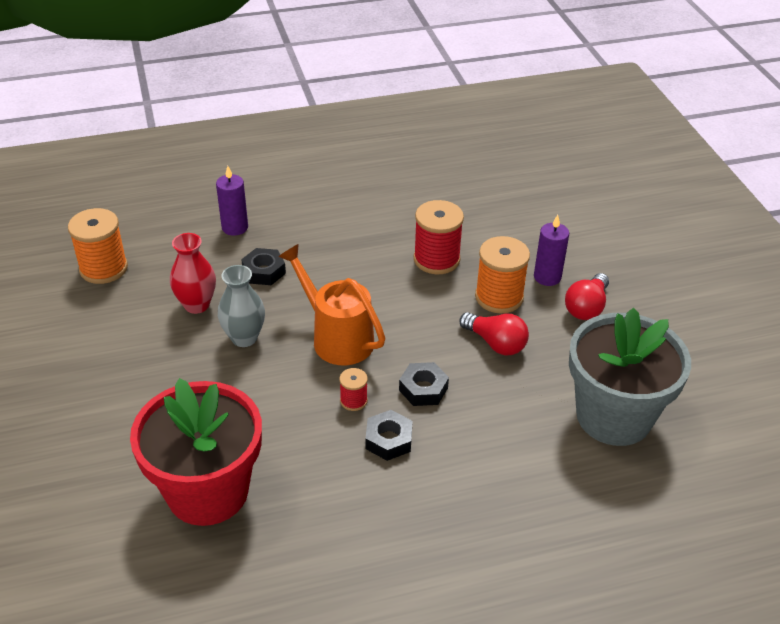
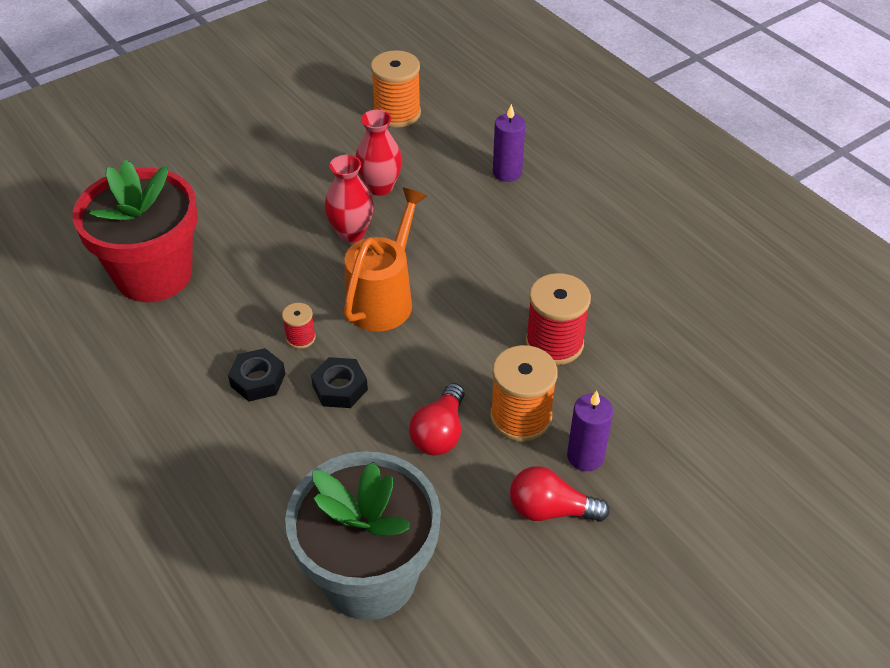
camera: 70 degrees right, 5 degrees up
grey vase [218,265,265,347] -> red vase [324,155,374,243]
black nut [241,248,286,285] -> none

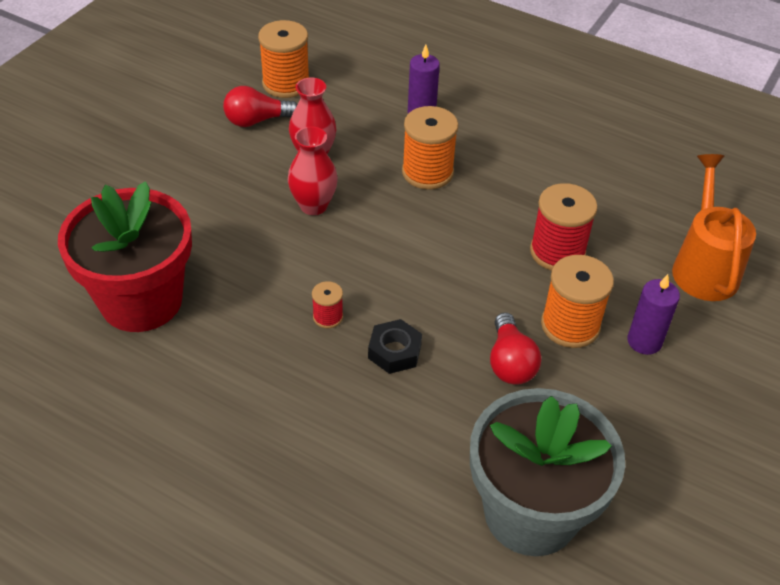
camera: 25 degrees left, 0 degrees up
black nut [228,348,285,401] -> none
orange watering can [344,188,427,332] -> orange watering can moved to [672,154,756,301]
red light bulb [510,466,610,522] -> red light bulb moved to [223,86,297,127]
none -> orange spool [402,106,458,190]

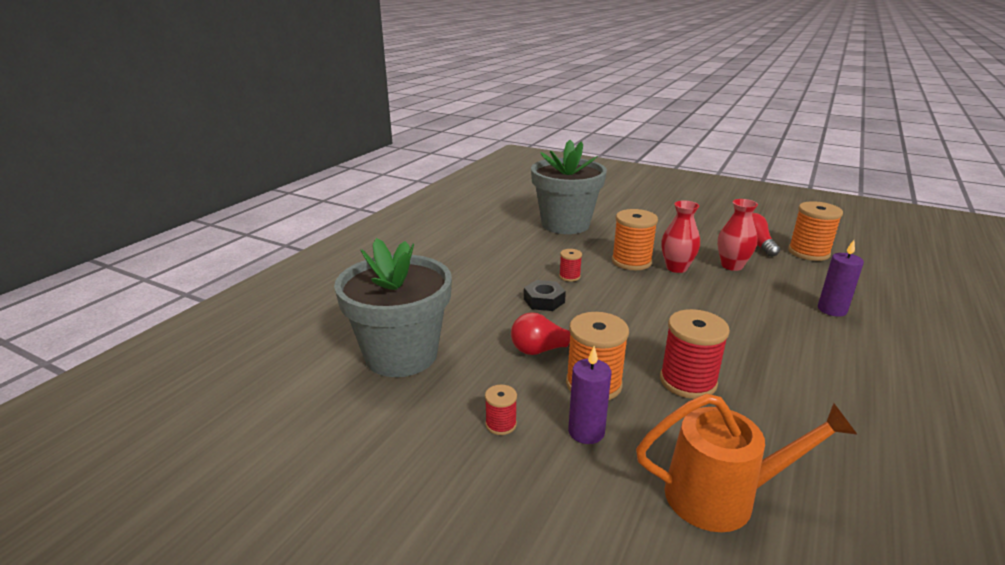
camera: 90 degrees right, 20 degrees down
red flower pot [58,181,192,332] -> grey flower pot [531,140,607,234]
orange spool [402,106,458,190] -> orange spool moved to [612,209,658,270]
none -> red spool [485,385,517,435]

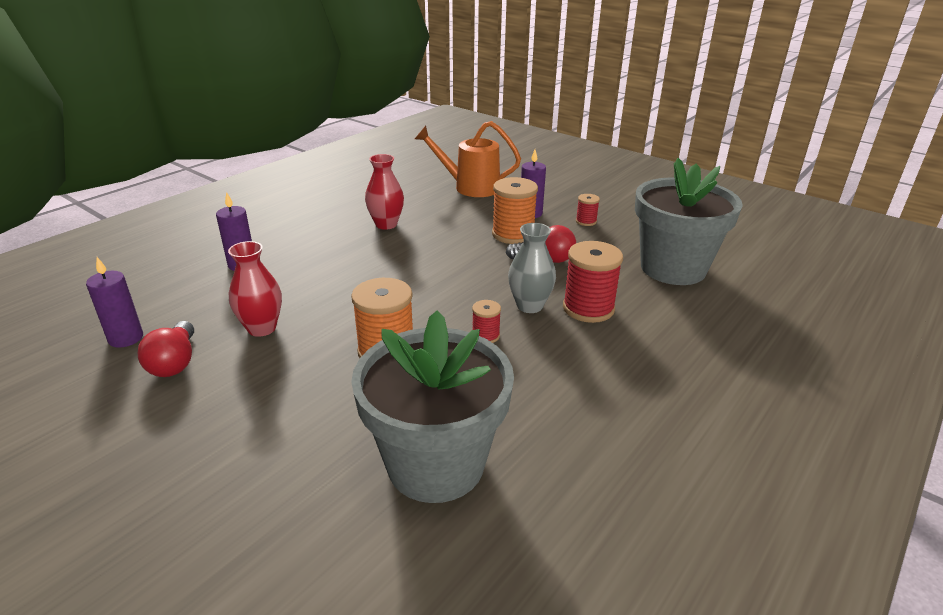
camera: 170 degrees left, 5 degrees up
black nut [524,280,566,311] -> grey vase [508,223,556,313]
red spool [660,309,730,399] -> red spool moved to [563,241,623,323]
red vase [661,201,700,273] -> red vase moved to [365,154,404,230]
orange spool [788,201,843,261] -> purple candle [86,257,143,348]

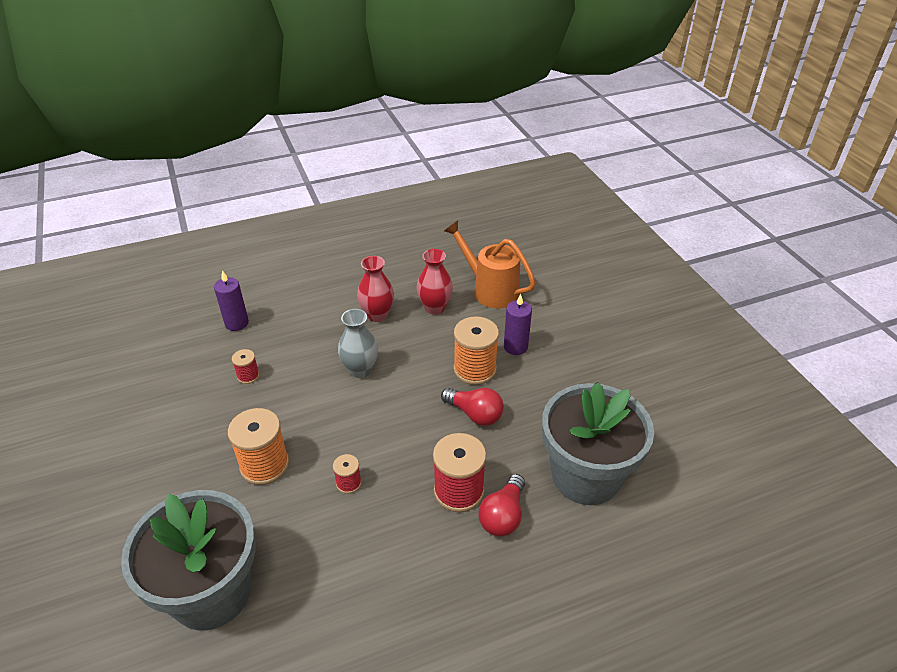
camera: 30 degrees right, 10 degrees up
purple candle [86,257,143,348] -> none
red light bulb [138,321,194,377] -> red light bulb moved to [478,474,525,537]
red vase [228,241,282,337] -> red vase moved to [417,249,453,315]
grey vase [508,223,556,313] -> grey vase moved to [338,309,378,378]
red spool [576,194,600,226] -> red spool moved to [232,349,260,384]

